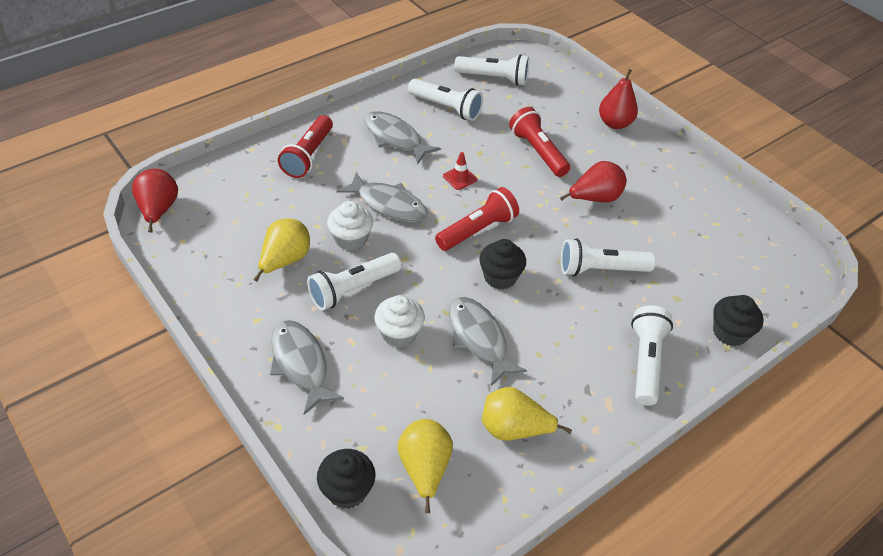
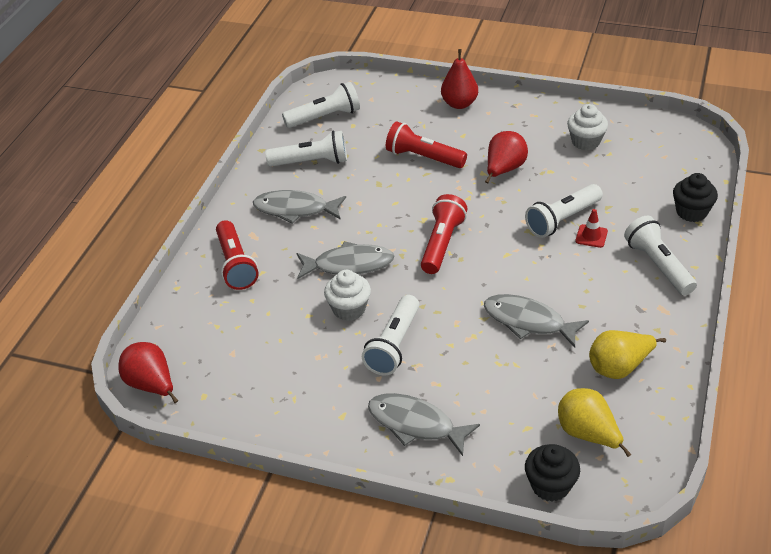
camera: 30 degrees left, 5 degrees down
yellow pear [253,219,310,282] -> none
white cupcake [374,295,425,348] -> white cupcake moved to [567,104,608,150]
red traffic cone [443,152,477,190] -> red traffic cone moved to [576,209,608,248]
black cupcake [479,239,526,290] -> none

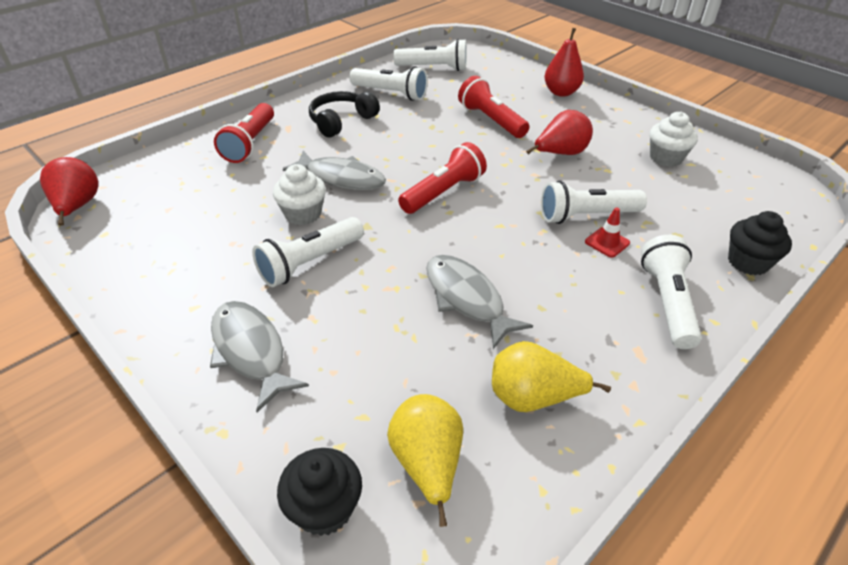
camera: 25 degrees right, 0 degrees up
grey fish [253,190,346,224] -> black headphones [309,91,380,137]

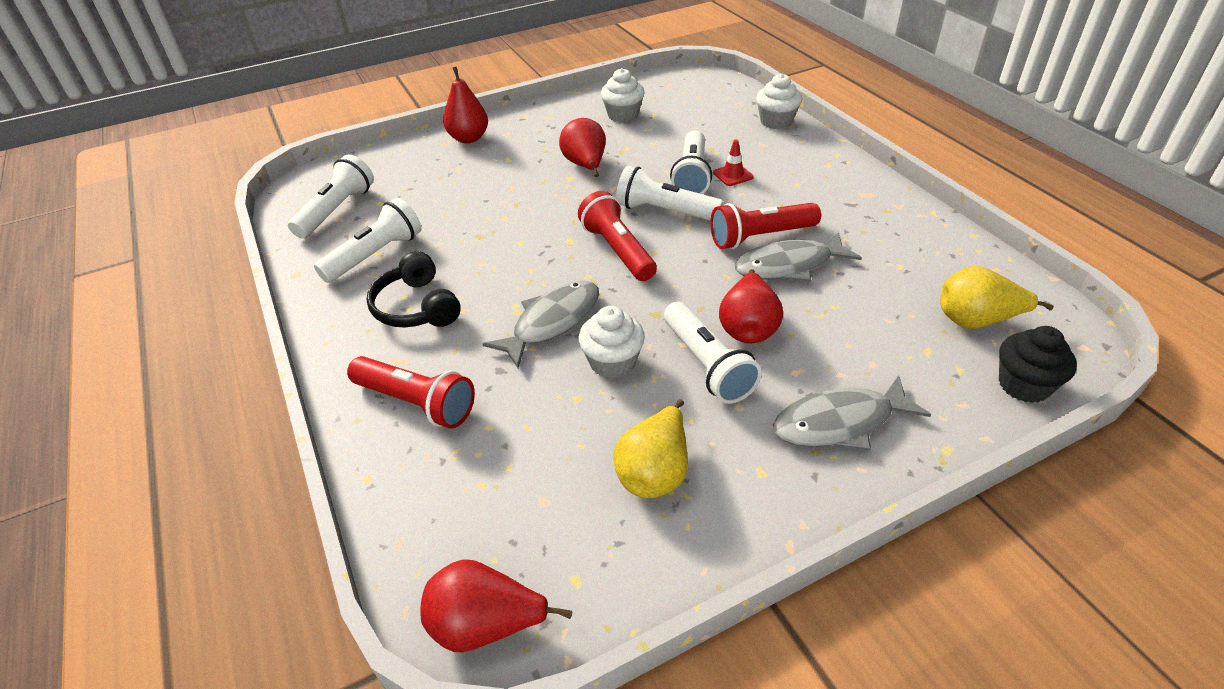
camera: 70 degrees left, 0 degrees up
red flashlight [458,76,529,138] -> red flashlight moved to [710,203,821,249]
yellow pear [492,341,611,412] -> yellow pear moved to [613,400,688,498]
white flashlight [641,235,702,349] -> white flashlight moved to [616,166,723,220]
black cupcake [728,211,792,275] -> white cupcake [756,73,802,129]
none -> red pear [719,269,783,343]

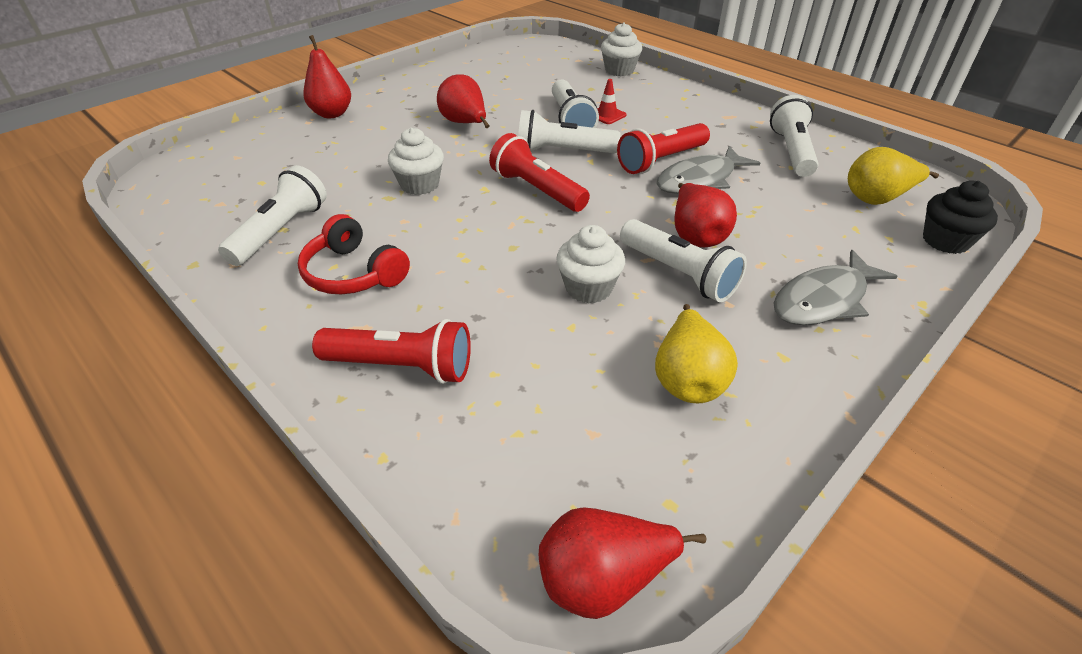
camera: 20 degrees left, 0 degrees up
white flashlight [288,154,374,238] -> white flashlight moved to [770,95,818,177]
black headphones [366,251,461,328] -> red headphones [298,214,410,294]
grey fish [483,281,599,368] -> none
white cupcake [601,68,644,123] -> white cupcake moved to [388,128,444,195]

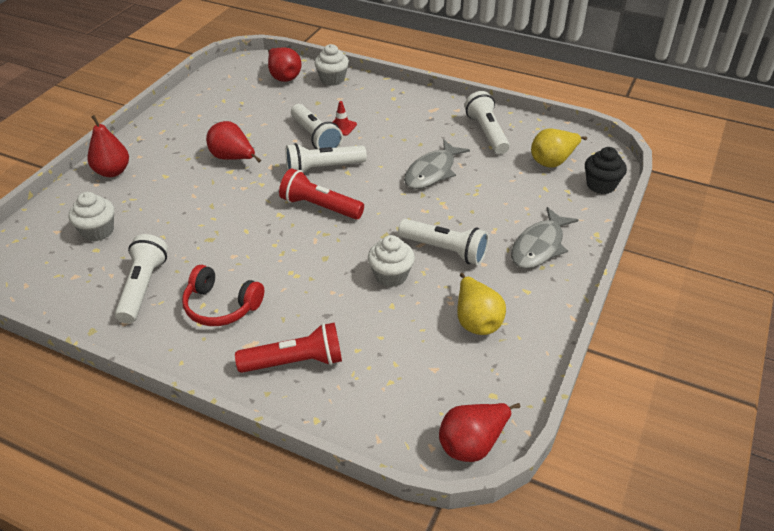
camera: 20 degrees left, 0 degrees up
white cupcake [388,128,444,195] -> white cupcake moved to [69,192,114,242]
red flashlight [617,123,710,174] -> none
red pear [675,183,737,247] -> red pear moved to [268,48,301,82]

